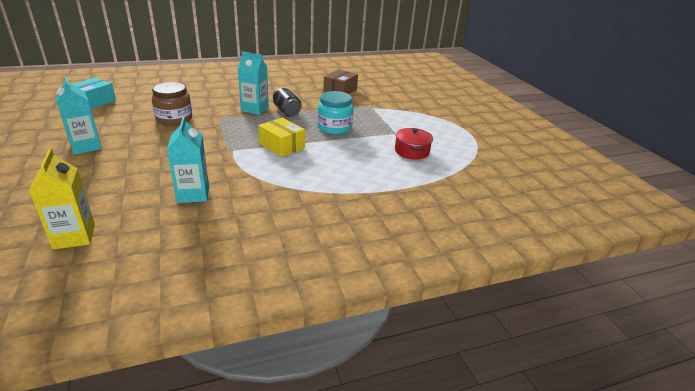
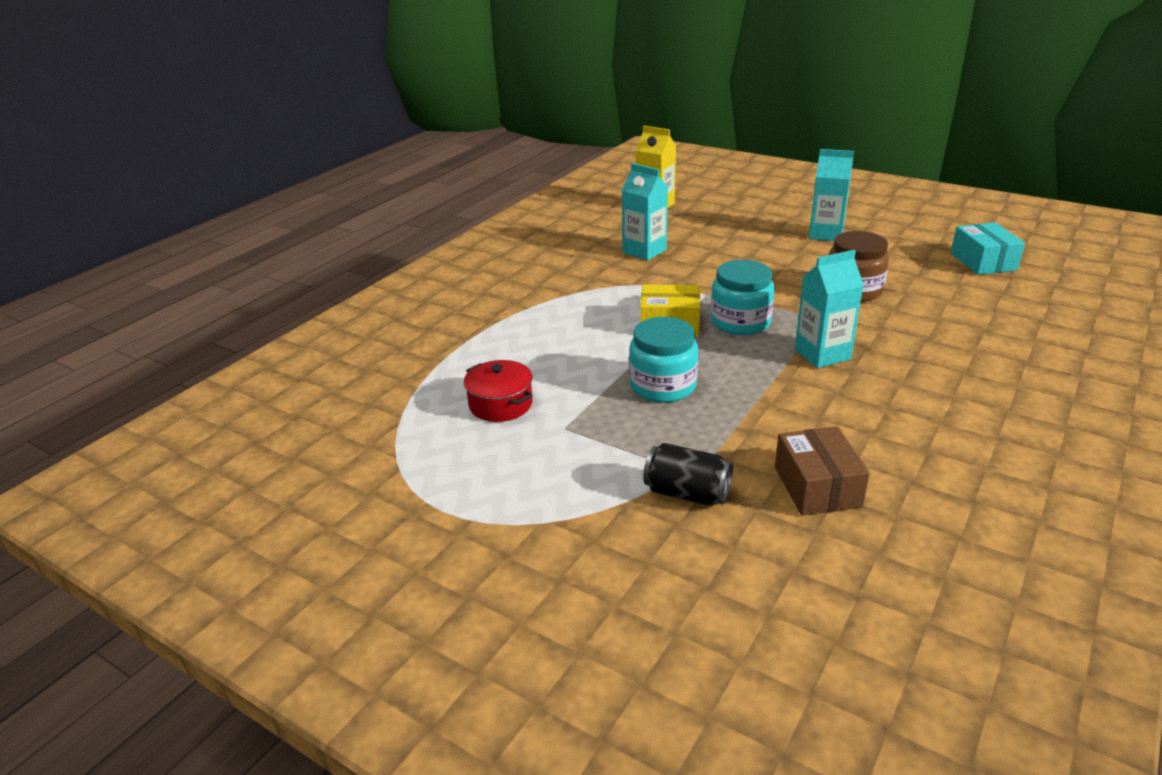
camera: 145 degrees right, 0 degrees up
black can [273,88,302,117] -> black can moved to [643,443,733,506]
none -> turquoise jar [711,260,775,335]

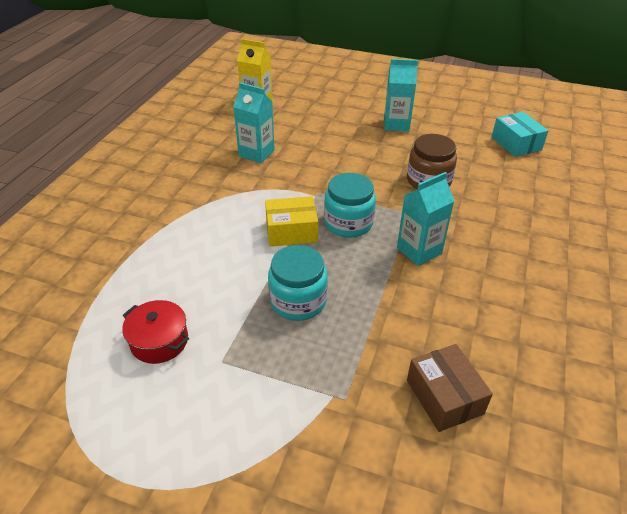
camera: 15 degrees left, 10 degrees up
black can [643,443,733,506] -> none

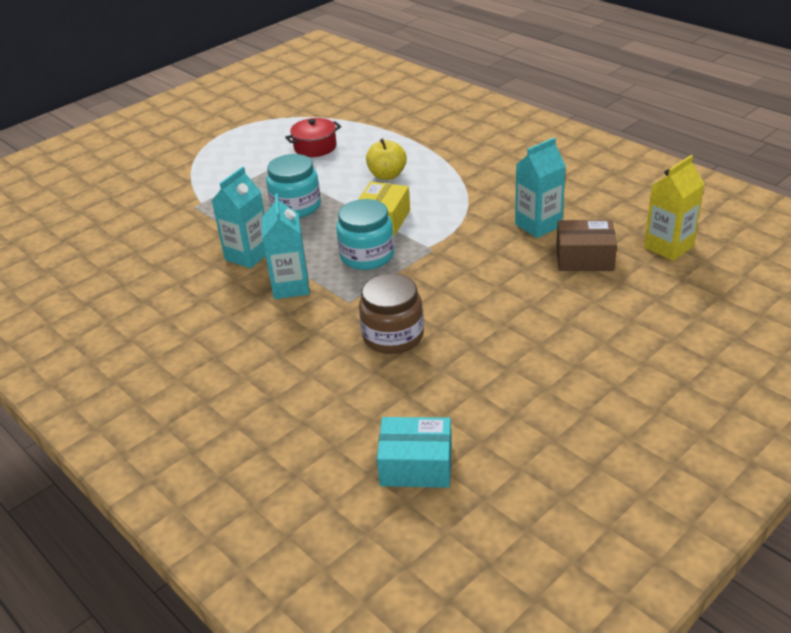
camera: 120 degrees right, 5 degrees down
turquoise carton [384,59,418,132] -> turquoise carton moved to [212,166,266,268]
brown box [407,344,493,432] -> brown box moved to [556,220,617,271]
none -> yellow apple [366,139,407,180]

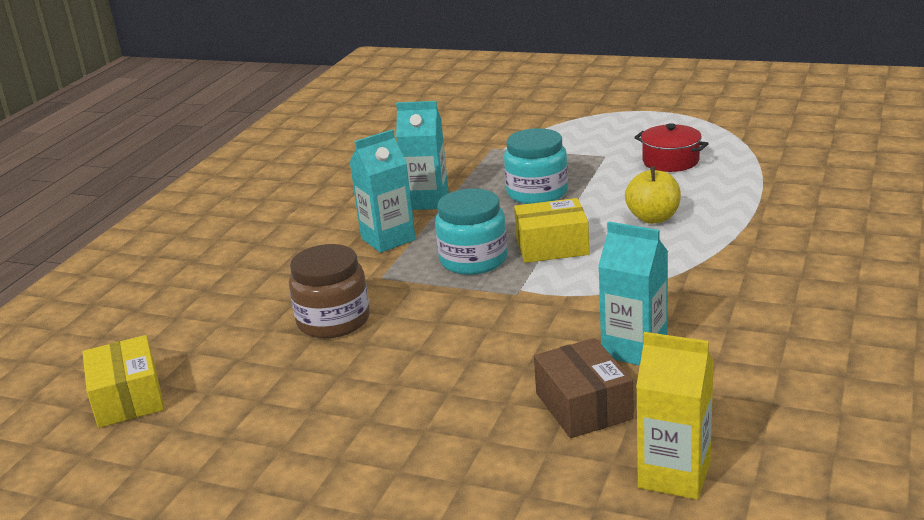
camera: 65 degrees right, 10 degrees down
turquoise box [377,417,452,488] -> yellow box [82,335,164,428]

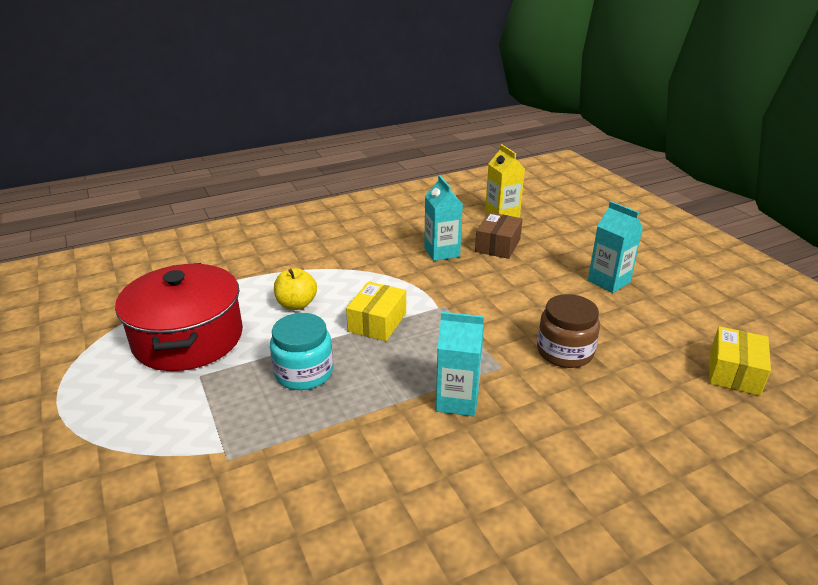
camera: 140 degrees left, 5 degrees up
turquoise carton [396,101,449,210] -> turquoise carton moved to [588,201,643,293]
turquoise jar [435,188,507,275] -> none
yellow box [514,198,589,263] -> yellow box turned 75 degrees clockwise [346,282,406,341]
red pot [634,123,709,172] -> red pot [115,263,243,371], size x2.09

